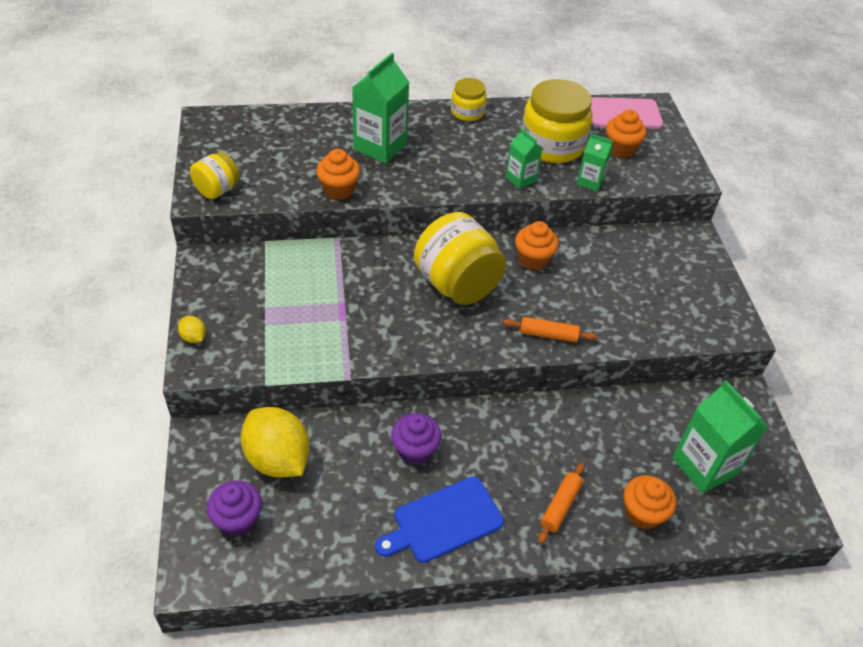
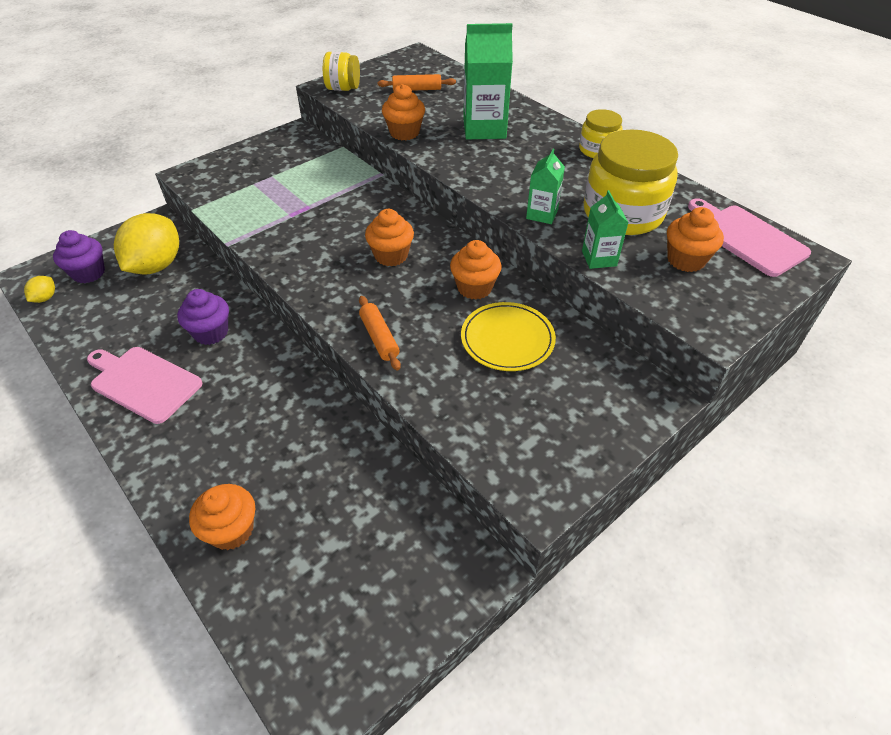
camera: 60 degrees right, 0 degrees up
yellow lemon [178,316,206,343] -> yellow lemon moved to [24,276,55,303]
blue cutting board [375,477,504,563] -> pink cutting board [87,347,202,424]
yellow jar [414,212,506,305] -> orange cupcake [365,209,414,266]
orange rolling pin [538,463,585,544] -> orange rolling pin moved to [377,74,456,91]
green carton [672,380,768,493] -> none
none -> yellow plate [461,302,556,371]

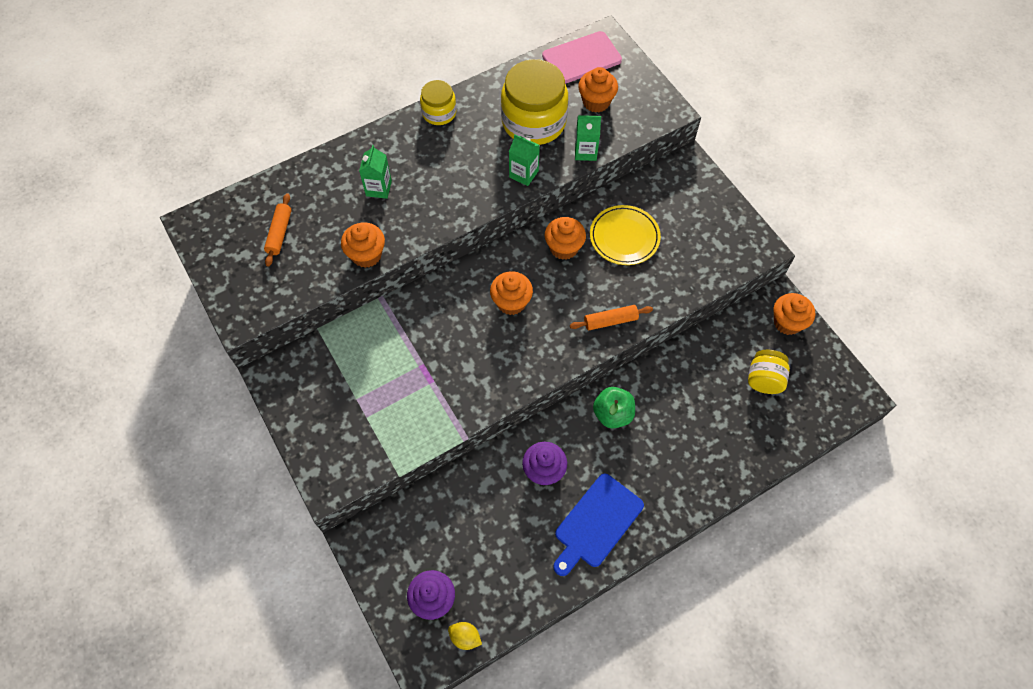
camera: 80 degrees left, 15 degrees up
pink cutting board [87,347,202,424] -> blue cutting board [553,473,644,576]
yellow lemon [114,213,179,275] -> none
orange cupcake [189,484,255,550] -> orange cupcake moved to [774,293,815,335]
yellow jar [323,52,360,91] -> yellow jar moved to [748,350,790,394]
green carton [463,23,513,139] -> green carton [359,145,392,199], size x0.56
none -> green apple [593,387,635,429]

